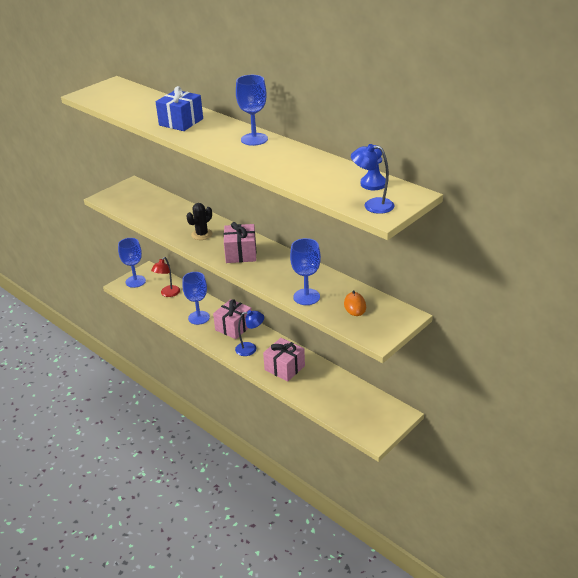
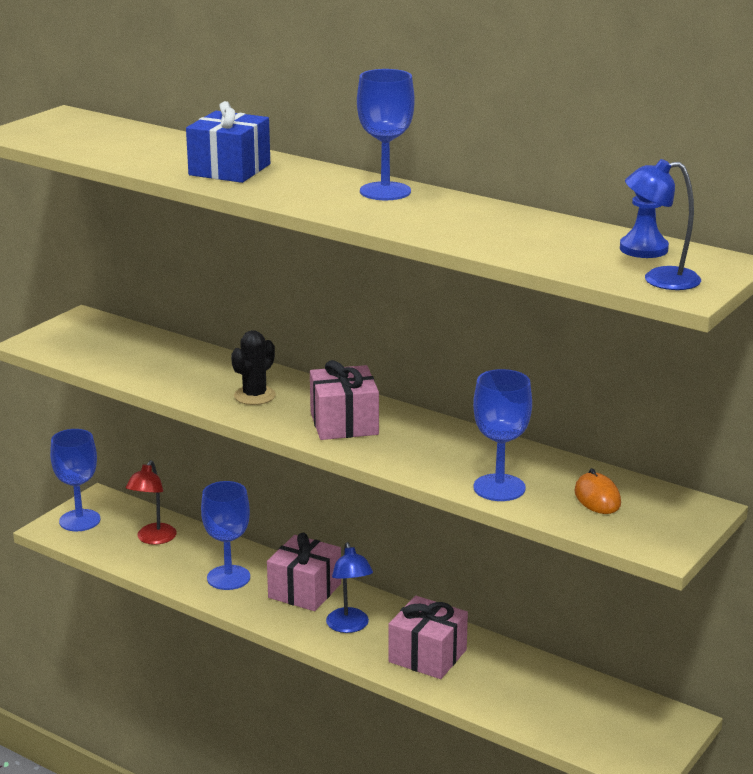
camera: 10 degrees left, 10 degrees down
blue lamp [235,310,264,356] -> blue lamp turned 90 degrees clockwise [326,542,373,633]

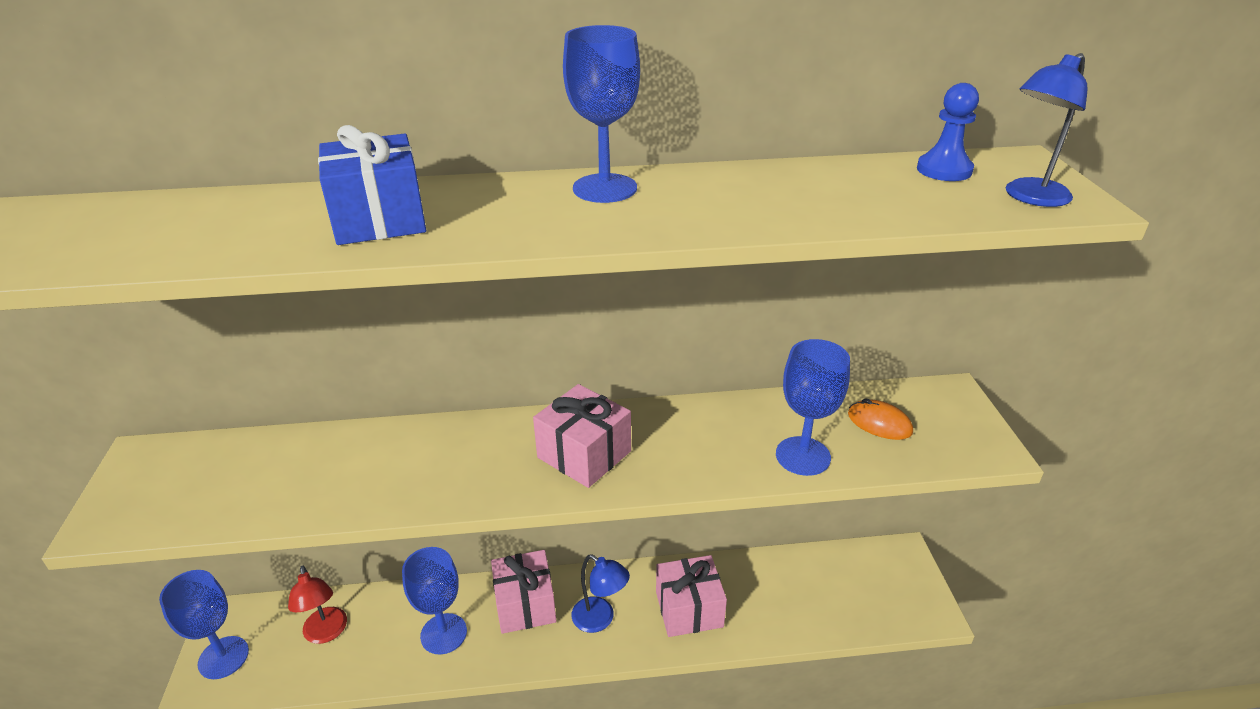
camera: 40 degrees left, 10 degrees up
black cactus [231,330,276,405] -> none

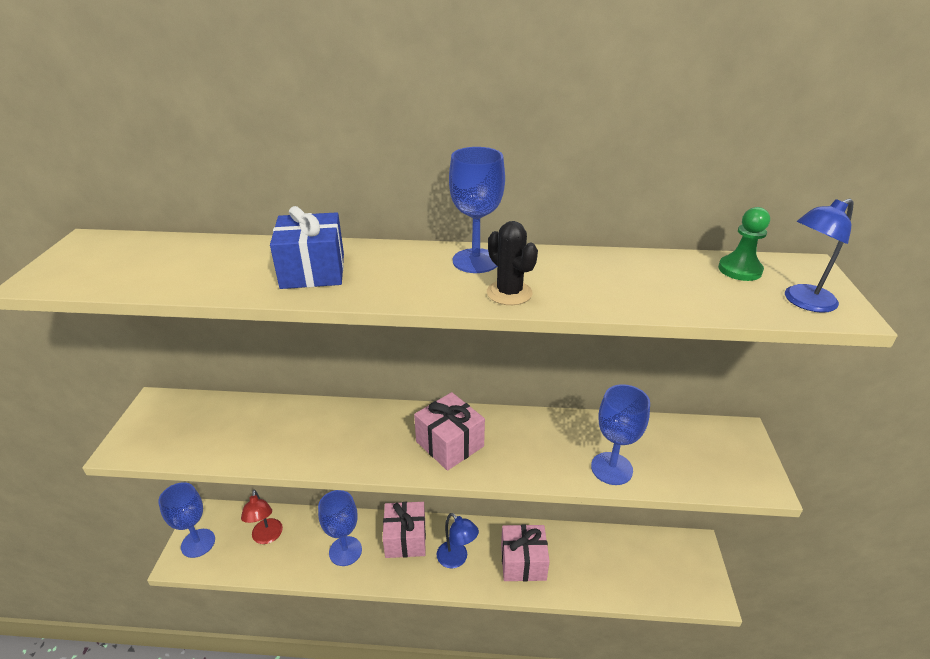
camera: 10 degrees right, 0 degrees up
orange mouse [848,398,913,440] -> none
blue pawn [917,83,979,181] -> green pawn [718,207,770,281]
none -> black cactus [487,221,538,305]

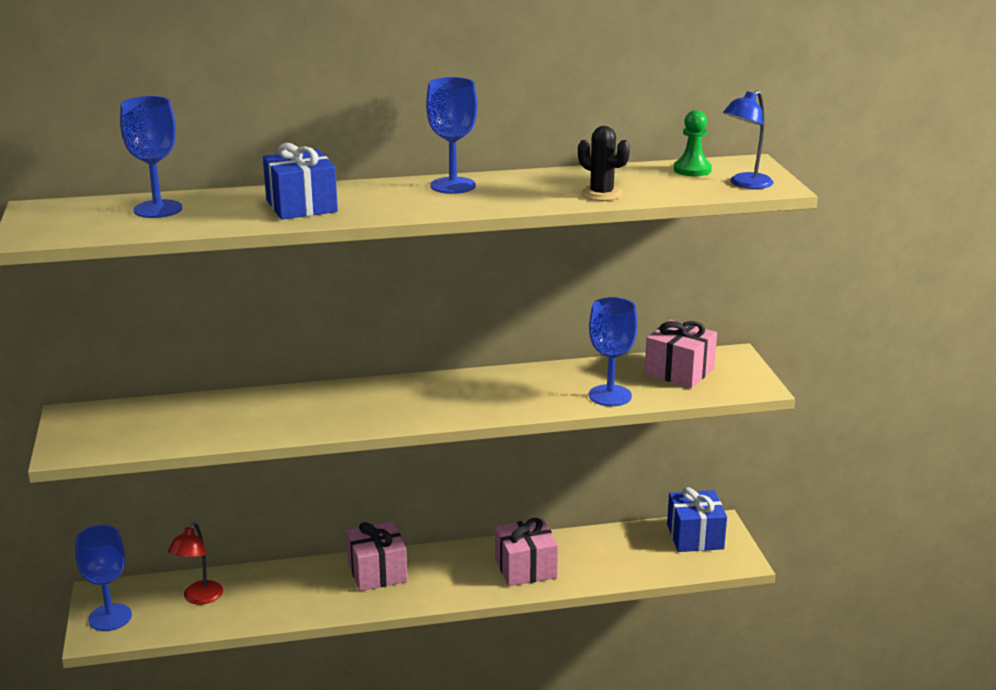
camera: 15 degrees left, 10 degrees down
red lamp [241,490,283,544] -> red lamp turned 45 degrees clockwise [168,523,223,605]
blue goblet [318,490,362,566] -> blue goblet moved to [120,96,182,218]
pink gift [414,392,485,471] -> pink gift moved to [644,320,717,388]
blue lamp [437,513,479,569] -> none
black cactus [487,221,538,305] -> black cactus moved to [578,126,630,201]
none -> blue gift [667,487,727,552]

